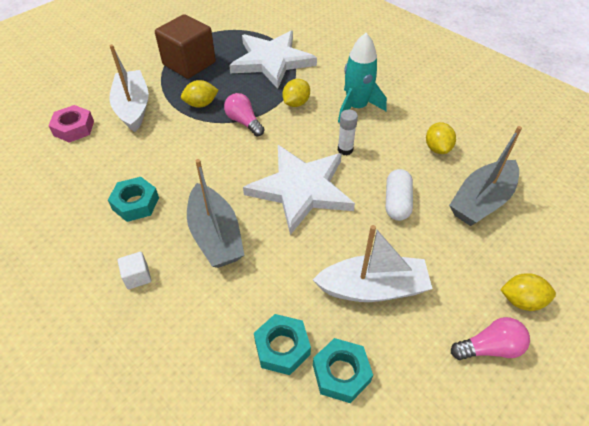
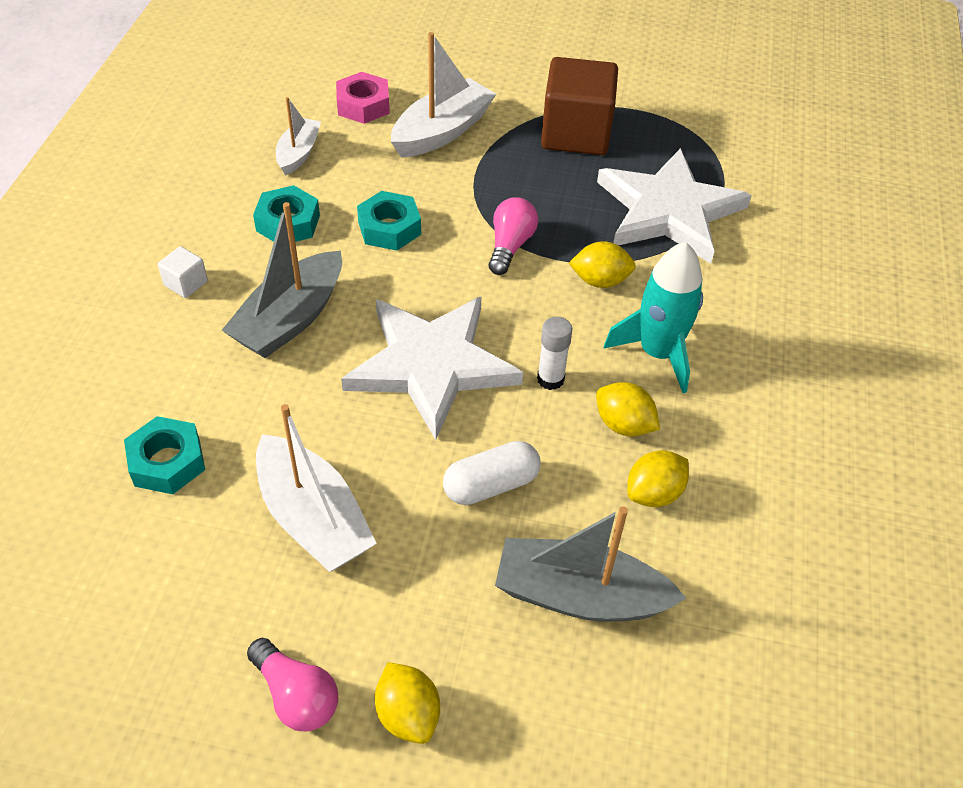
camera: 55 degrees right, 0 degrees up
yellow lemon [181,80,219,108] -> yellow lemon moved to [596,382,660,436]
turquoise nut [313,338,373,403] -> turquoise nut moved to [357,191,421,251]
none -> white boat [276,97,321,175]

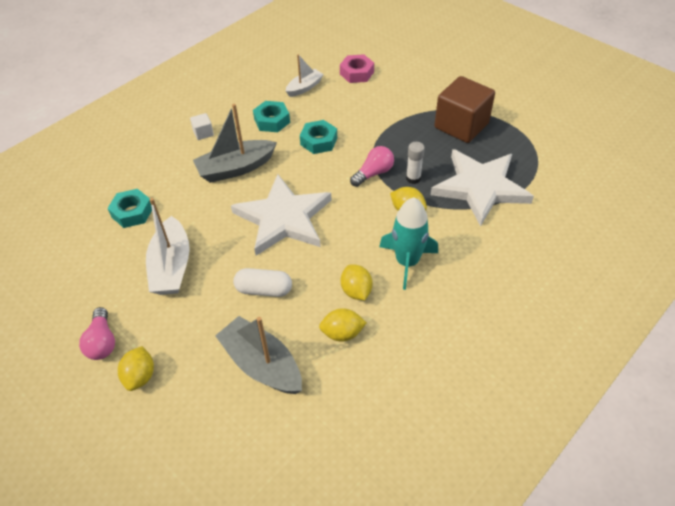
camera: 35 degrees right, 0 degrees up
white boat [391,32,496,158] -> none
white glue stick [537,316,572,390] -> white glue stick moved to [406,142,425,184]

